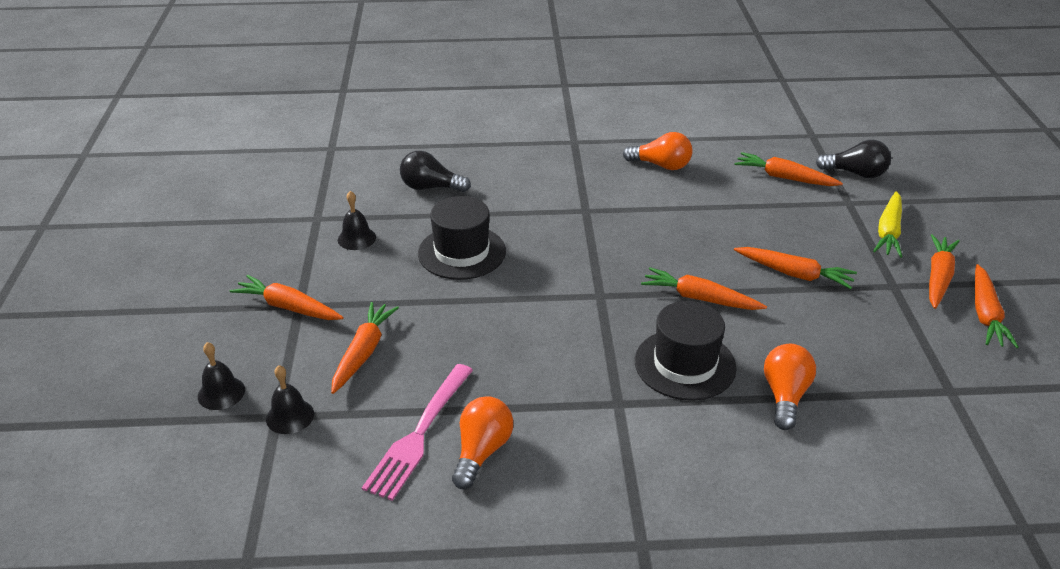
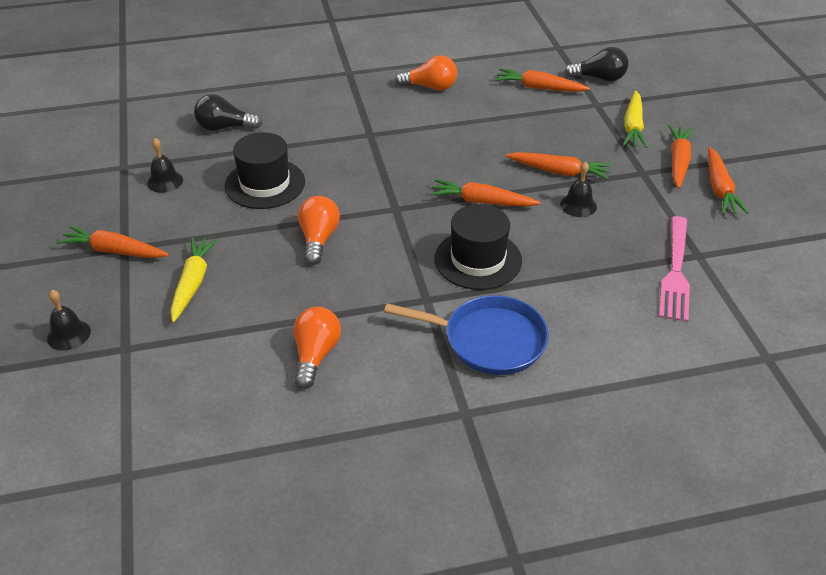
camera: 10 degrees left, 5 degrees up
black bell [266,365,314,434] -> black bell moved to [560,161,597,217]
orange carrot [331,302,399,394] -> yellow carrot [170,237,218,322]
pink fork [362,364,473,501] -> pink fork moved to [659,216,690,322]
orange light bulb [764,344,816,430] -> orange light bulb moved to [298,196,340,265]
none -> blue pan [384,295,549,375]

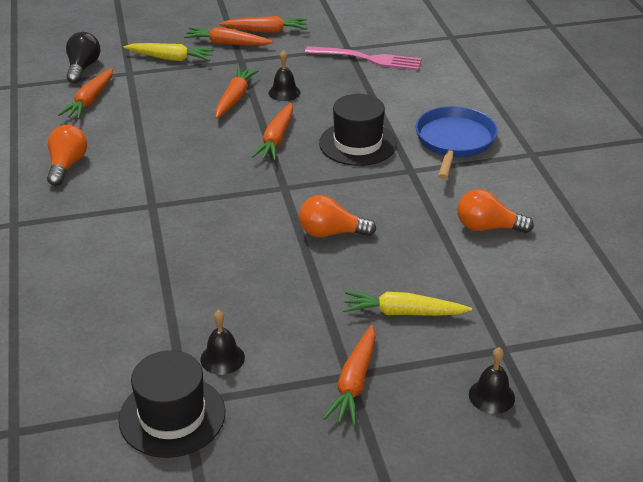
camera: 90 degrees left, 5 degrees down
black light bulb [194,94,262,131] -> none
black hat [224,132,305,209] -> black hat moved to [119,350,225,458]

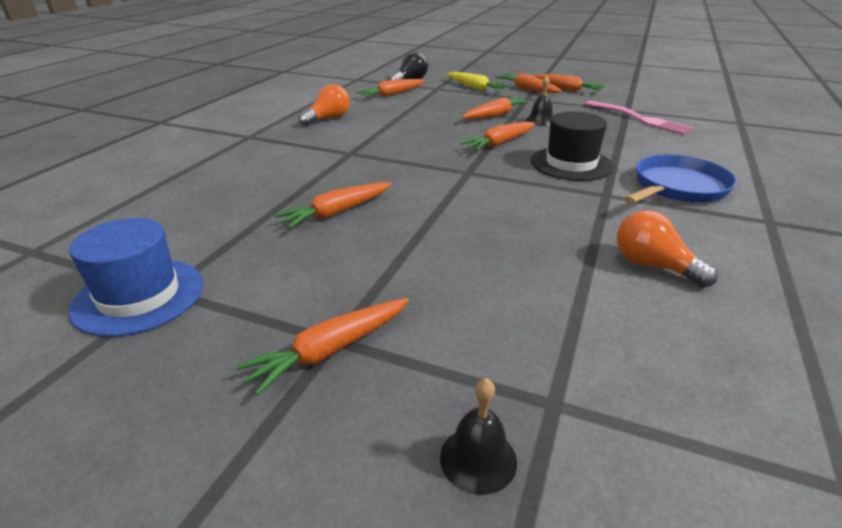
camera: 35 degrees right, 5 degrees down
black hat [119,350,225,458] -> blue hat [69,218,203,337]
black bell [201,310,245,375] -> none
orange light bulb [299,195,376,237] -> none
yellow carrot [343,291,472,316] -> none
none -> orange carrot [274,182,391,229]

